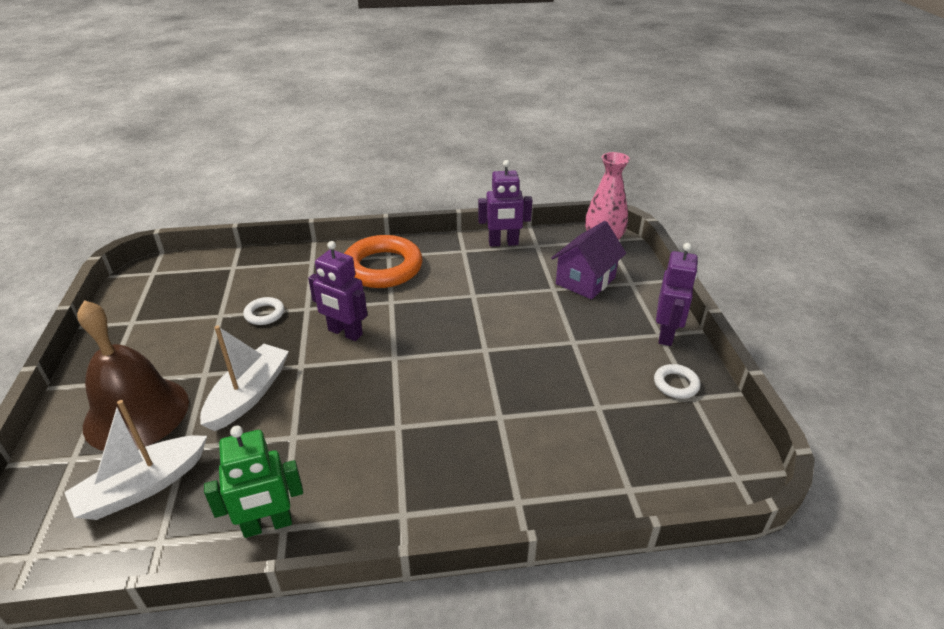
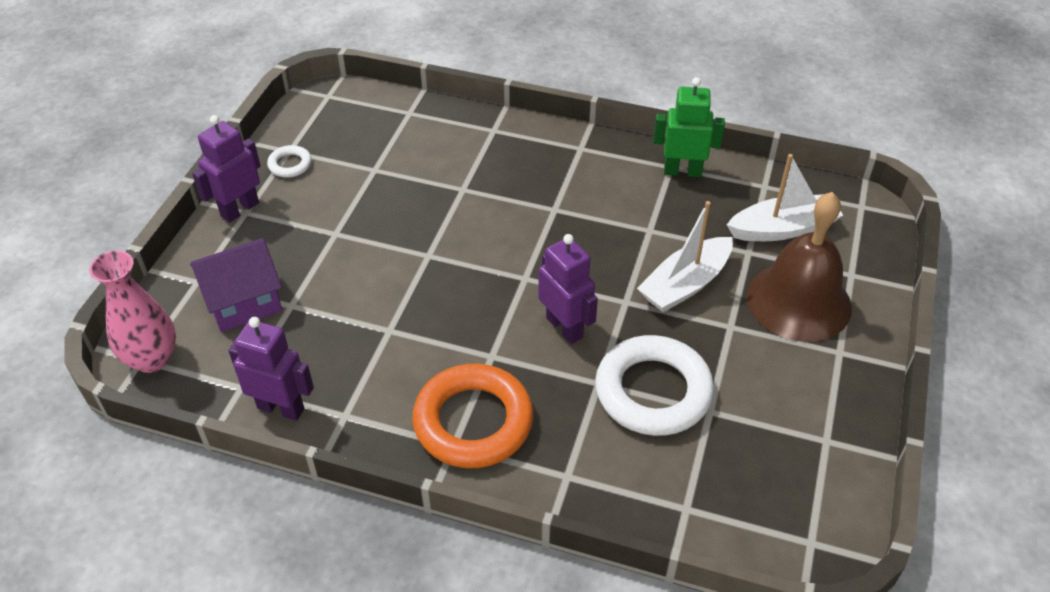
camera: 155 degrees left, 10 degrees up
white ring [243,297,284,325] -> white ring [595,335,714,436], size x2.21

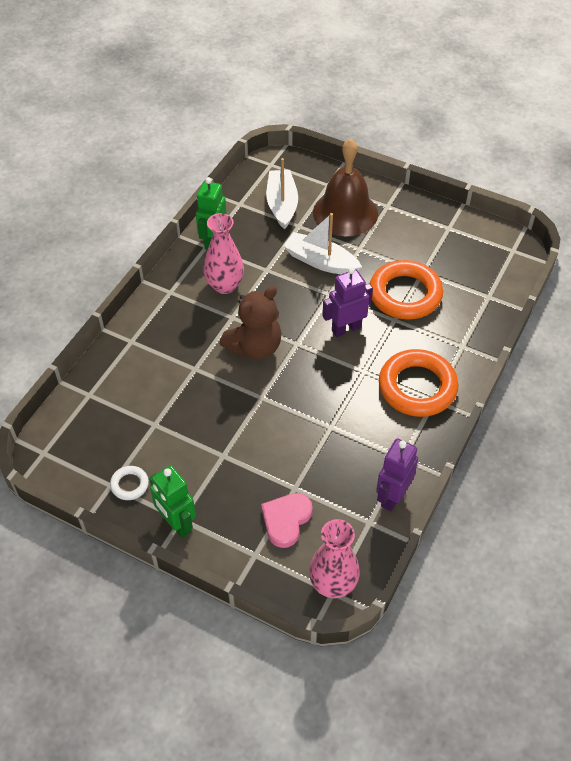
camera: 80 degrees left, 5 degrees up
purple house [190,238,282,332] -> pink heart [261,493,313,548]
purple robot [192,115,261,223] -> green robot [149,465,196,538]
white ring [595,335,714,436] -> orange ring [370,260,443,320]
white boat [637,201,733,312] -> white boat turned 150 degrees clockwise [284,213,362,274]
none -> pink vase [203,213,244,294]
none -> brown teddy bear [219,286,282,359]

